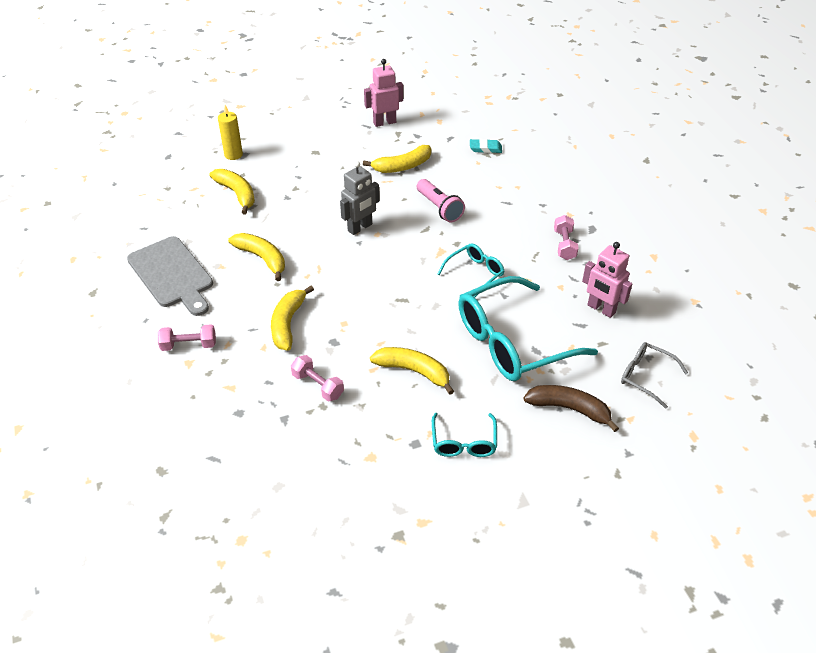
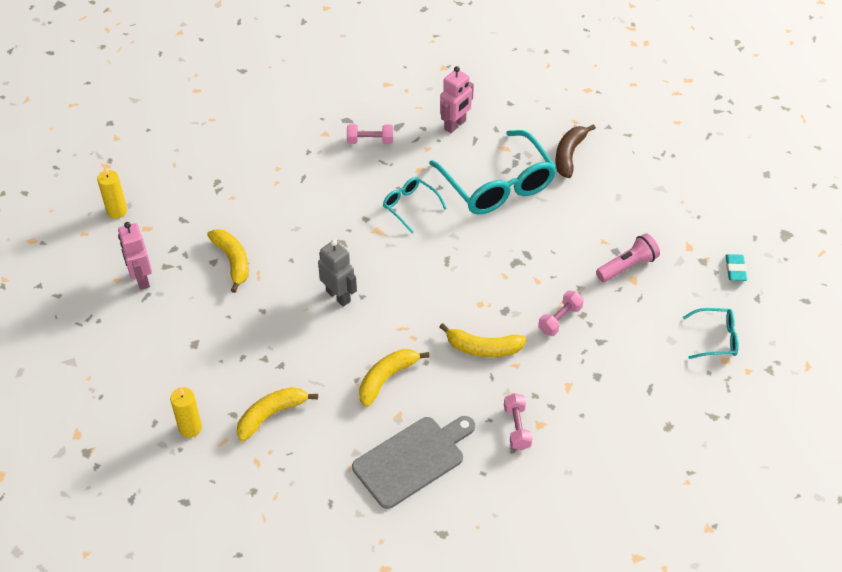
camera: 90 degrees left, 5 degrees up
yellow banana [370,347,454,395] -> none
pink flashlight [417,179,465,222] -> pink flashlight moved to [596,233,660,282]
turquoise glasses [432,413,497,457] -> turquoise glasses moved to [683,308,739,359]
turquoise eraser [470,139,502,153] -> turquoise eraser moved to [726,254,747,281]
grey glasses [621,342,688,408] -> none
none -> yellow candle [97,166,127,219]

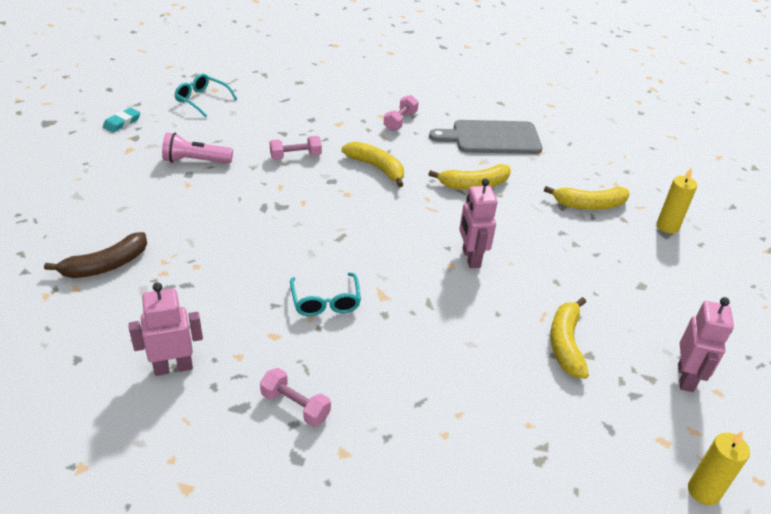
camera: 150 degrees left, 10 degrees down
grey robot [318,240,357,307] -> pink robot [459,178,498,269]
turquoise glasses [429,130,557,215] -> none

